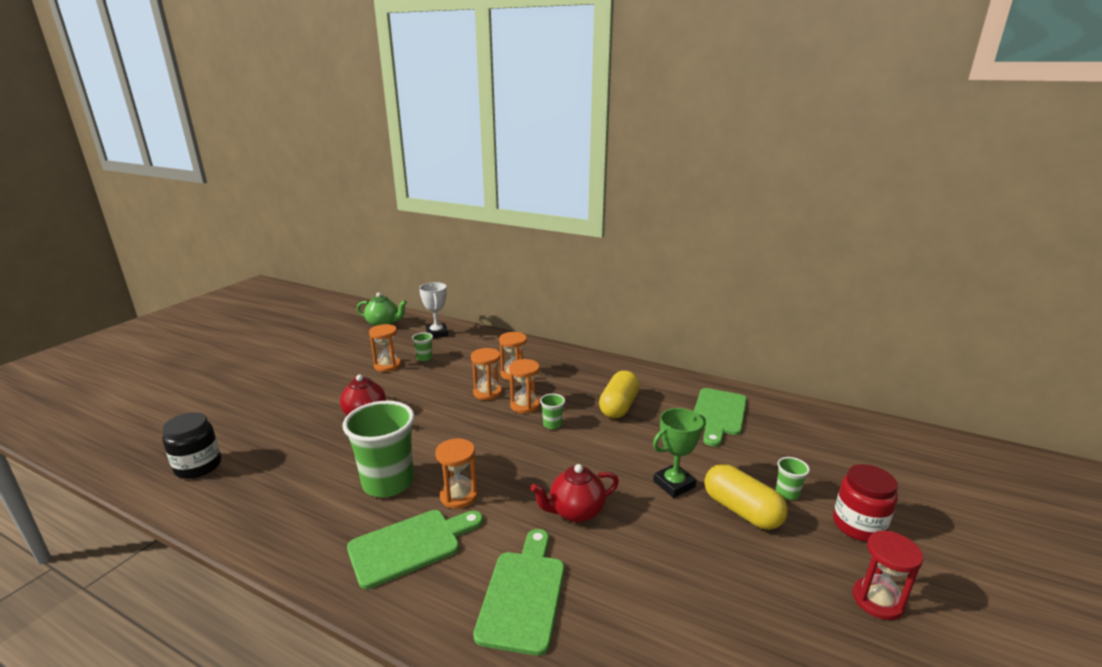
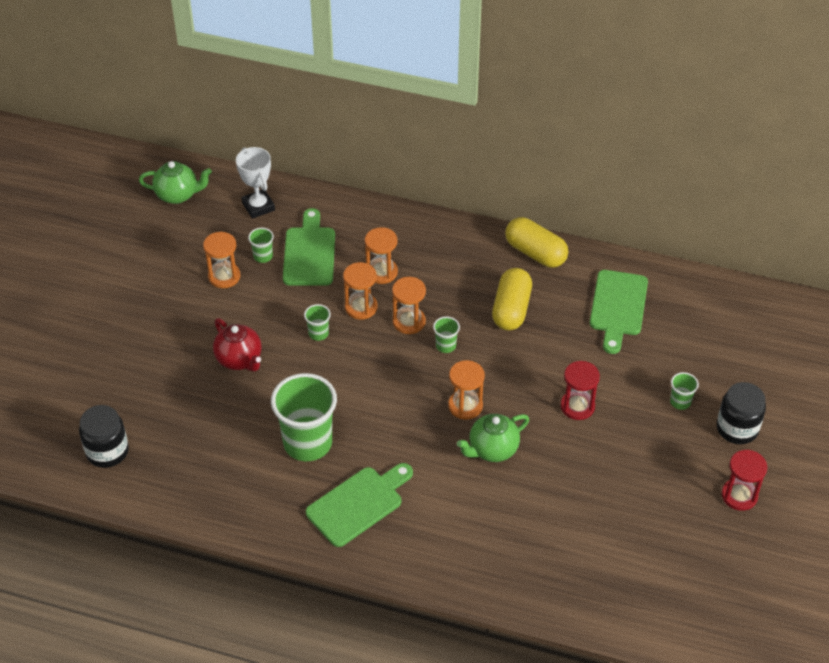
camera: 10 degrees left, 25 degrees up
orange hourglass [435,438,478,509] -> orange hourglass moved to [448,360,485,420]
green cutting board [473,529,565,656] -> green cutting board moved to [283,208,335,286]
red teapot [531,464,619,522] -> green teapot [457,414,529,462]
green trophy [653,408,706,498] -> red hourglass [560,361,600,420]
yellow capsule [704,464,788,530] -> yellow capsule moved to [505,217,568,268]
red jar [833,464,898,542] -> black jar [717,382,766,444]
none -> green cup [304,304,331,341]

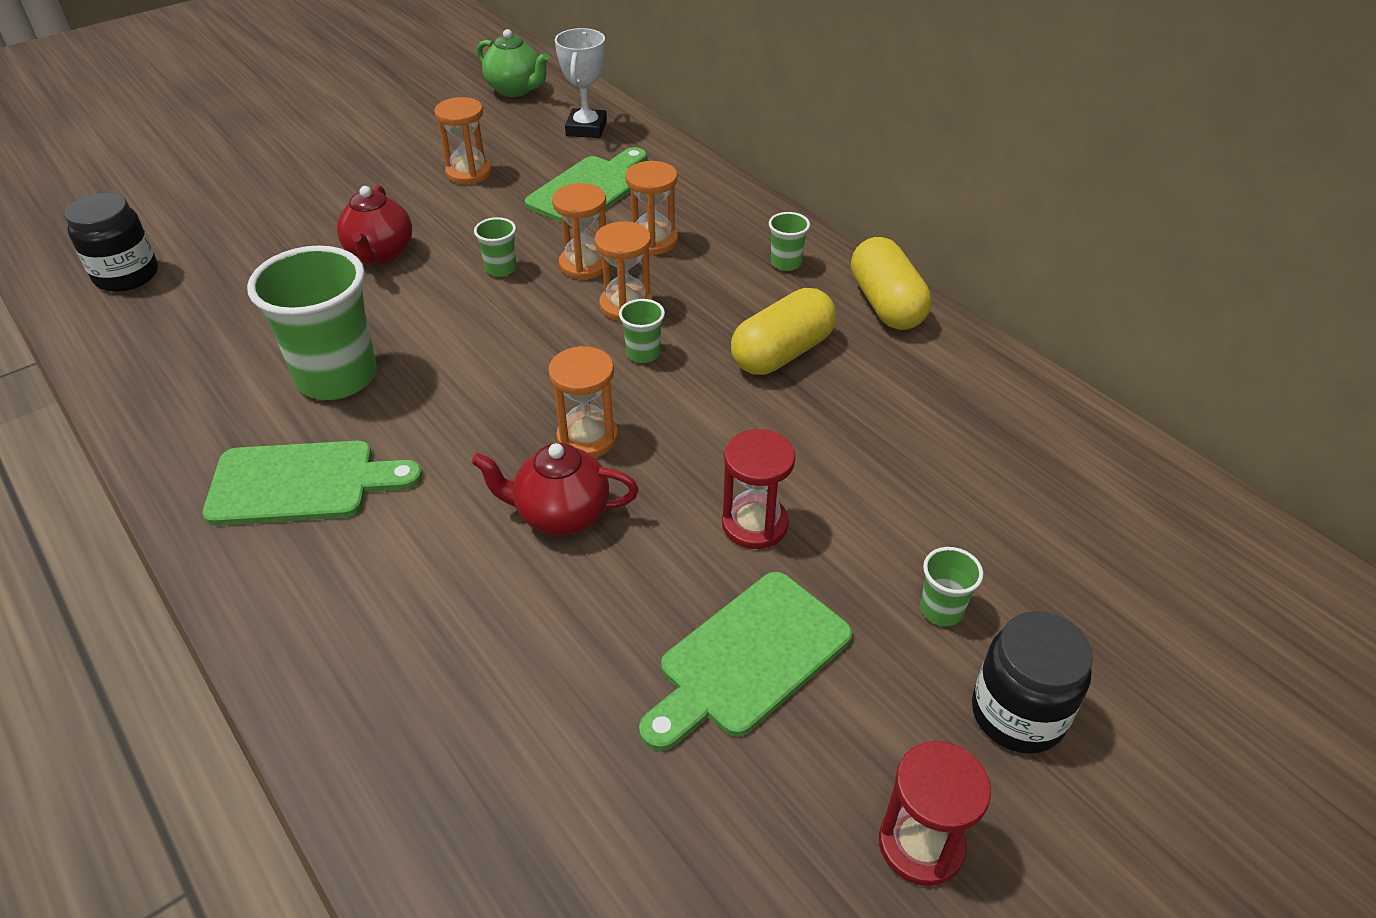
camera: 35 degrees right, 5 degrees down
green cup [248,228,274,263] -> green cup moved to [769,212,810,271]
green teapot [457,414,529,462] -> red teapot [471,443,639,535]
green cutting board [590,270,648,354] -> green cutting board moved to [639,572,852,751]

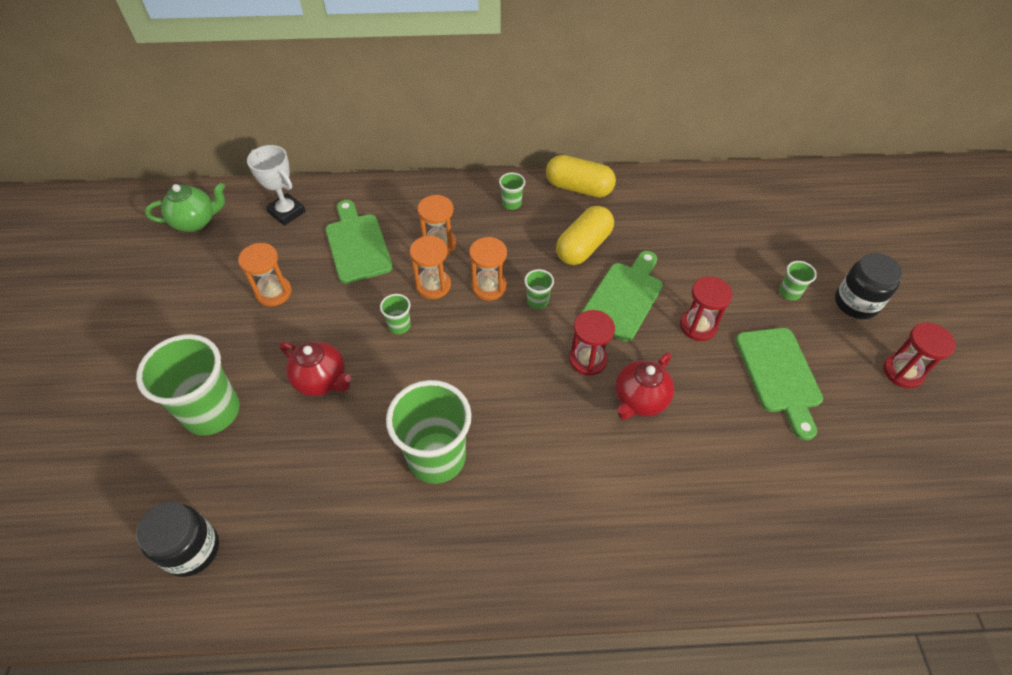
camera: 55 degrees left, 10 degrees up
green cutting board [202,441,422,526] -> green cutting board moved to [582,251,663,341]
orange hourglass [548,346,618,458] -> red hourglass [569,310,615,376]
yellow capsule [731,288,836,375] -> yellow capsule turned 45 degrees clockwise [556,206,614,265]
none -> green cup [136,334,240,436]

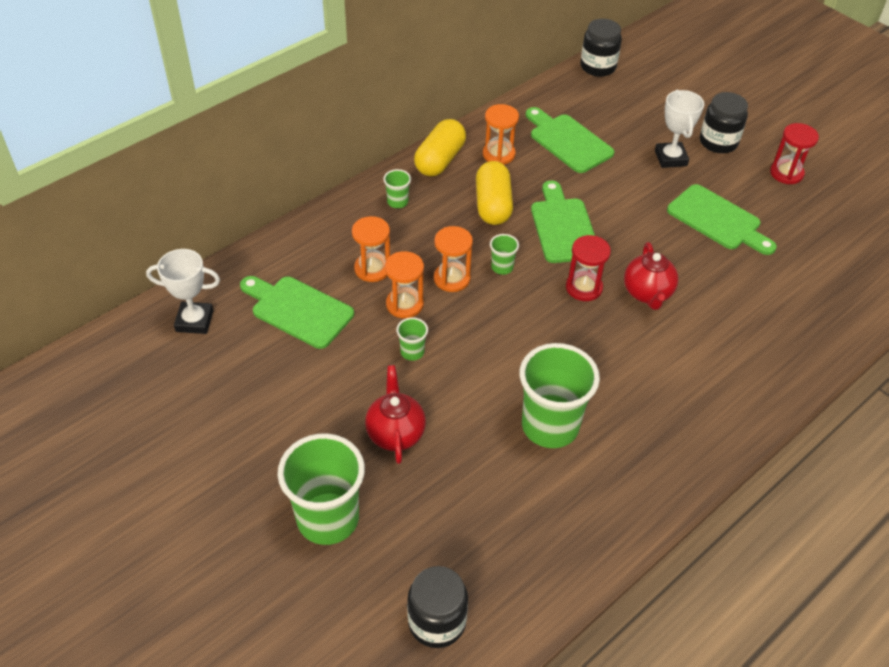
camera: 40 degrees left, 5 degrees down
green teapot [145,183,225,232] -> none
orange hourglass [238,243,292,307] -> orange hourglass moved to [483,104,519,165]
red teapot [279,341,351,396] -> red teapot turned 90 degrees counterclockwise [365,365,426,464]
yellow capsule [546,155,616,197] -> yellow capsule turned 45 degrees counterclockwise [414,119,466,177]
red hourglass [680,276,733,341] -> none
green cup [779,261,817,300] -> white trophy [655,90,704,168]
none -> green cutting board [526,107,615,173]
none -> black jar [580,19,622,77]

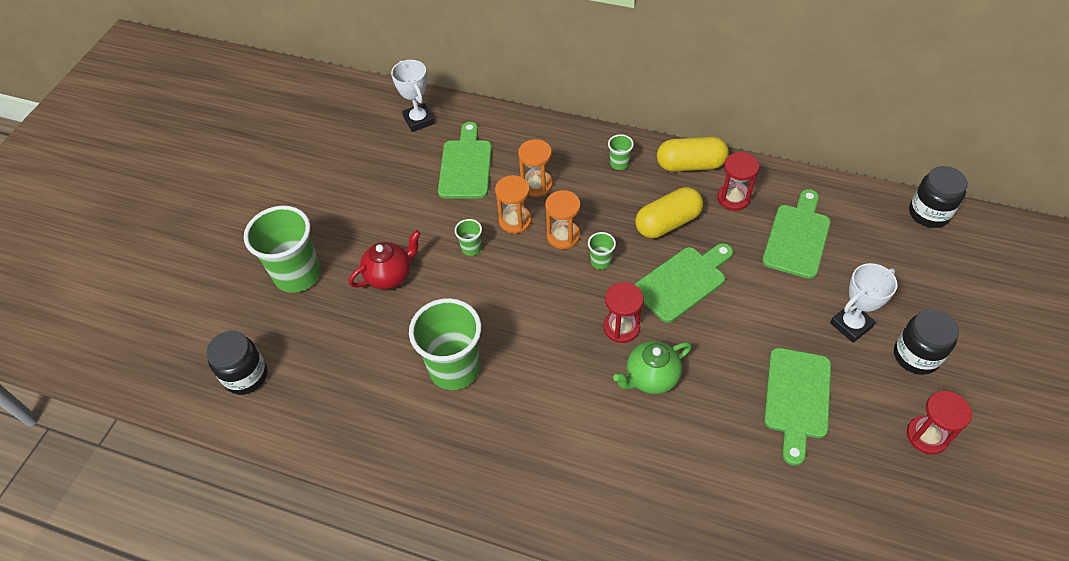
camera: 65 degrees right, 5 degrees up
orange hourglass [483,104,519,165] -> red hourglass [717,152,759,211]
red teapot [624,242,678,310] -> green teapot [613,341,692,394]

